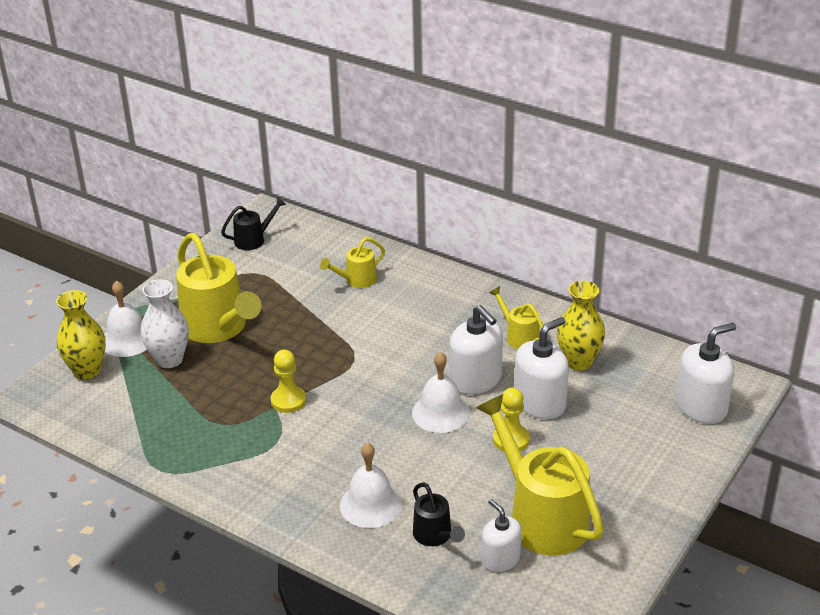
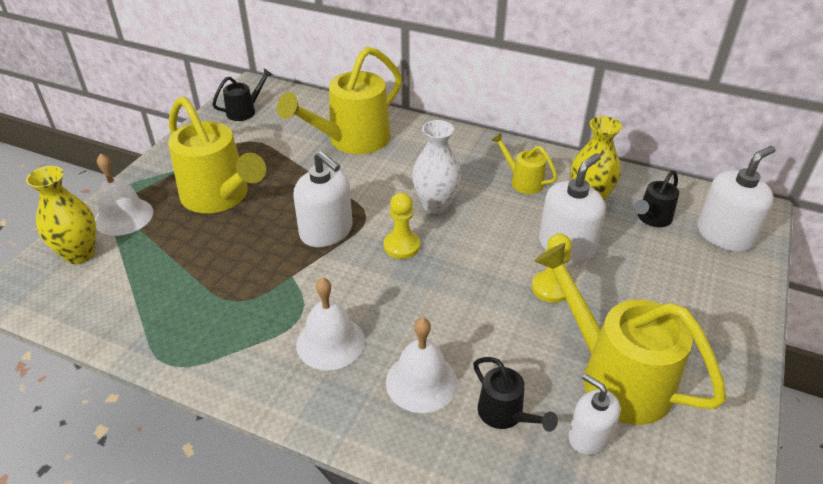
camera: 10 degrees left, 5 degrees up
white vase [141,279,189,368] -> white vase moved to [412,120,461,214]
yellow pawn [271,350,306,413] -> yellow pawn moved to [384,192,420,259]
yellow watering can [320,237,385,288] -> yellow watering can [277,46,402,154], size x2.03
white bell [412,352,470,433] -> white bell moved to [296,278,365,370]
white soap dispenser [450,305,503,395] -> white soap dispenser moved to [293,151,353,247]
none -> black watering can [634,170,679,227]

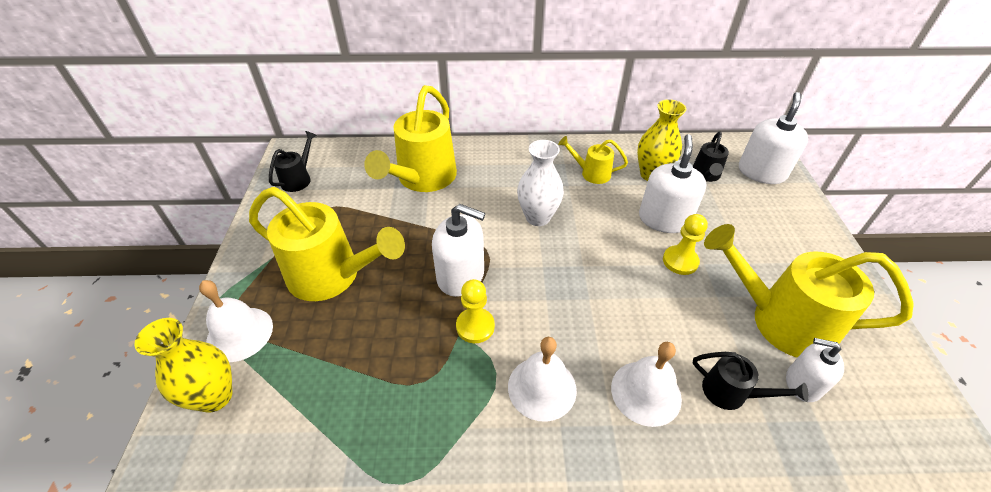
camera: 25 degrees left, 5 degrees up
yellow pawn [384,192,420,259] -> yellow pawn moved to [456,279,495,343]

